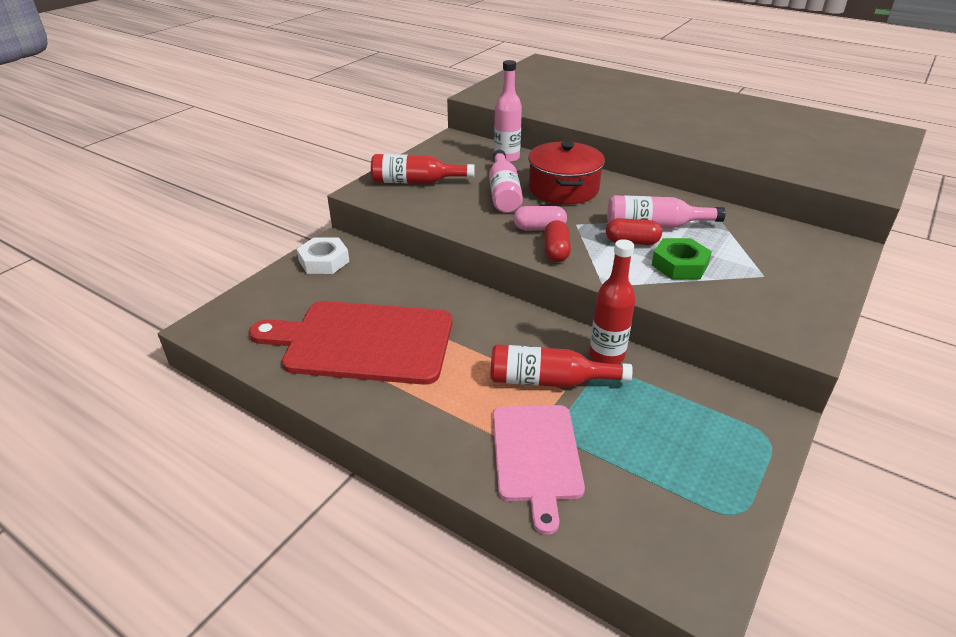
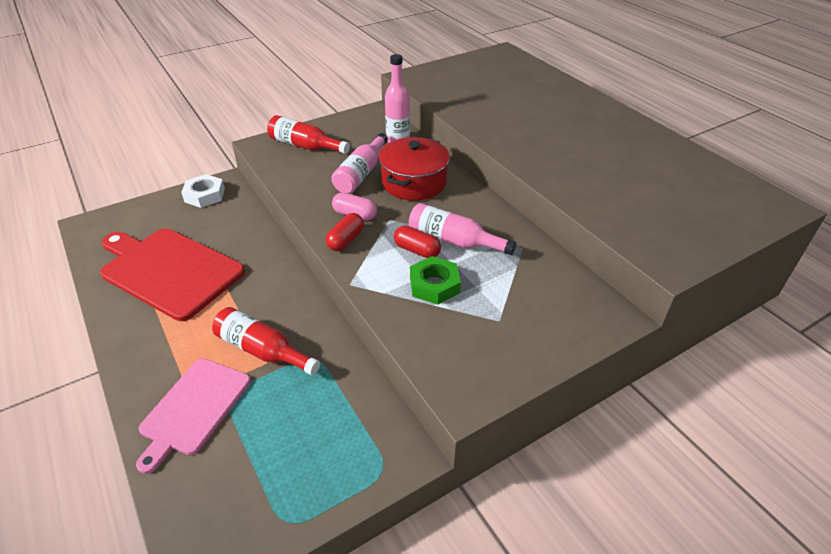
camera: 25 degrees right, 5 degrees up
red bottle [589,239,636,364] -> none

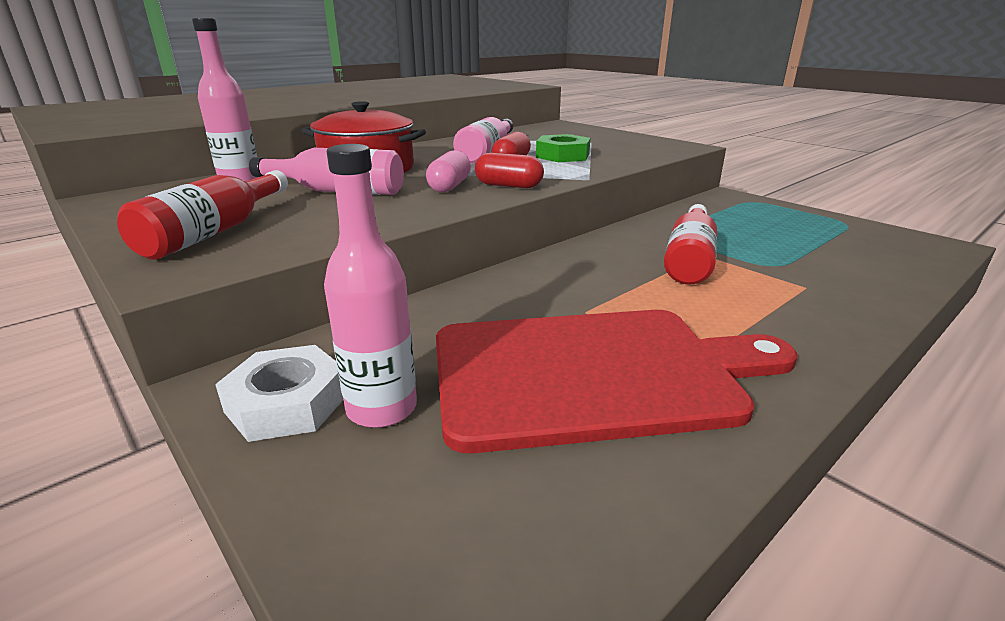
camera: 100 degrees left, 15 degrees down
red cutting board [100,228,245,321] -> red cutting board turned 120 degrees counterclockwise [436,310,797,453]
pink cutting board [136,358,251,474] -> none
none -> pink bottle [324,144,417,428]

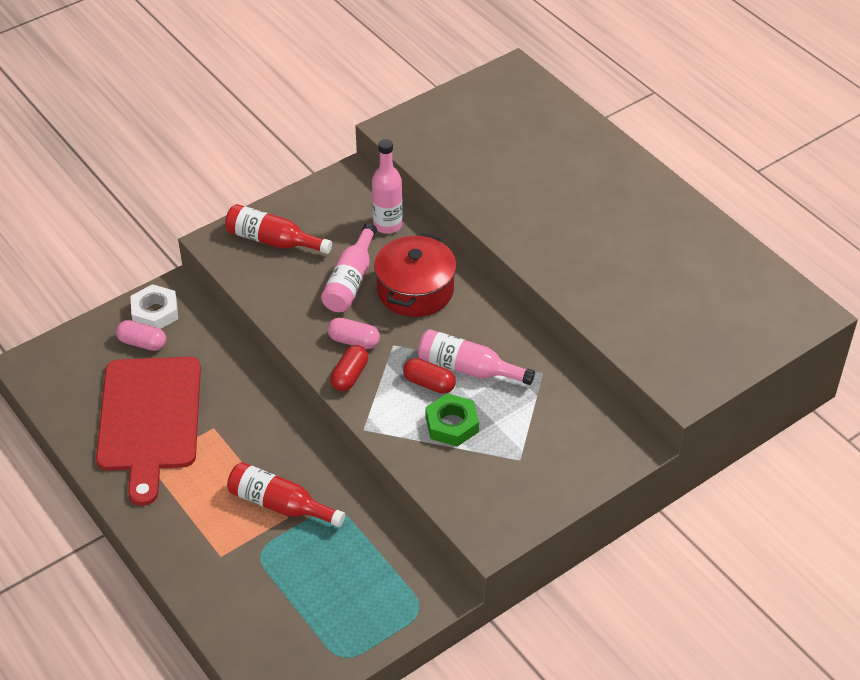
camera: 95 degrees right, 20 degrees up
pink bottle [324,144,417,428] -> pink capsule [116,320,166,351]

